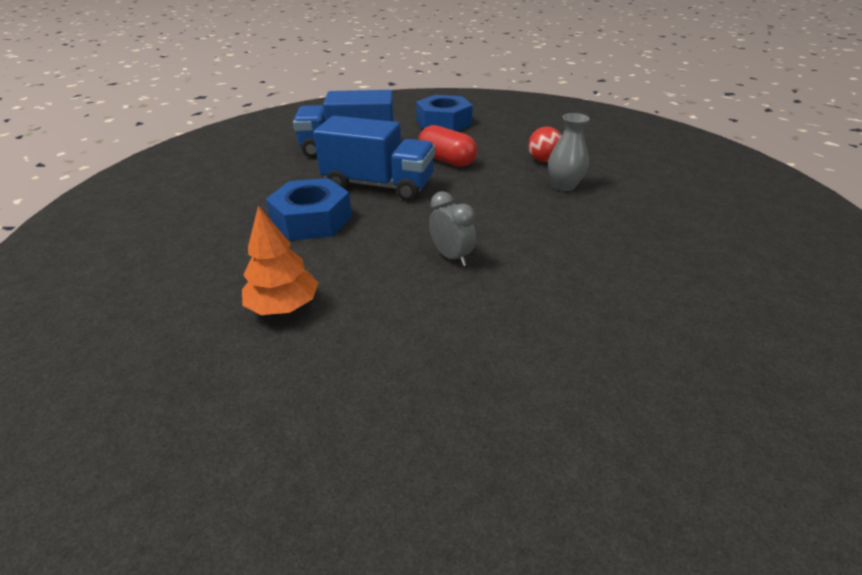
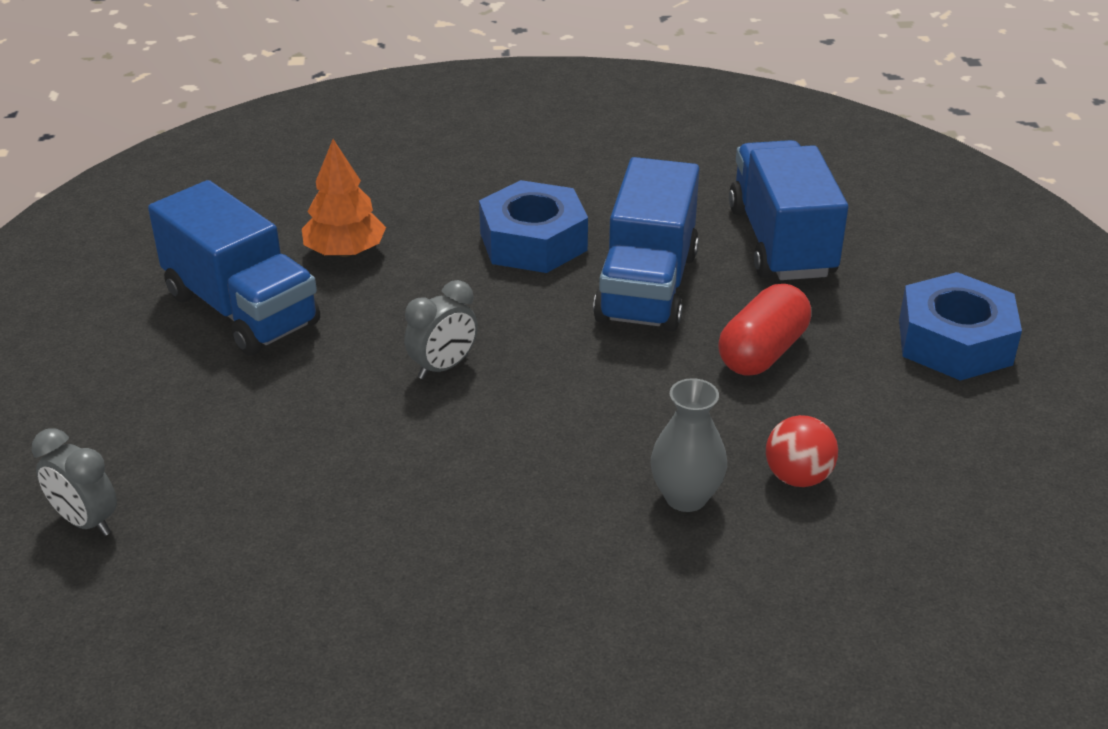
camera: 85 degrees right, 0 degrees up
none -> grey clock [32,428,117,536]
none -> blue truck [148,180,320,356]

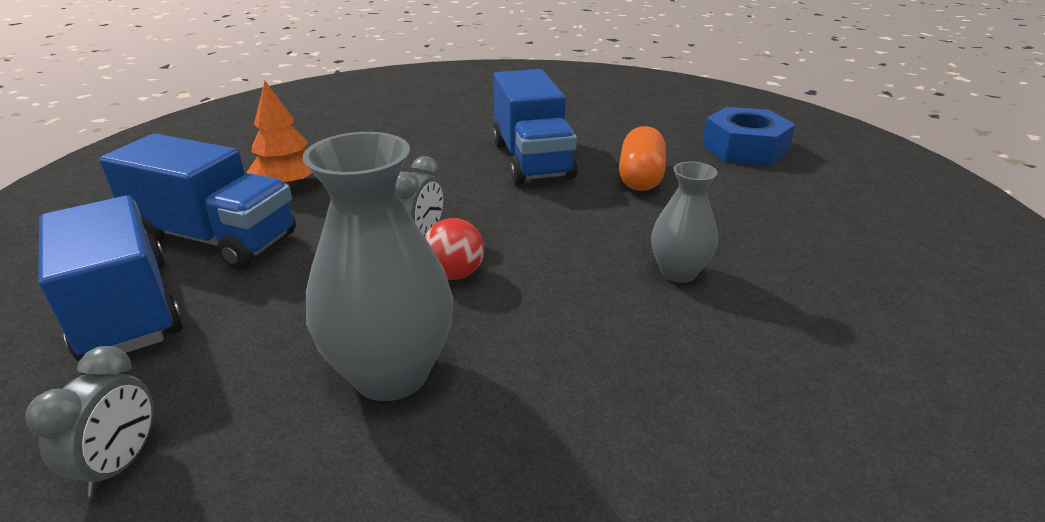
camera: 25 degrees left, 5 degrees down
grey clock [32,428,117,536] -> grey clock turned 90 degrees counterclockwise [25,346,153,497]
blue nut [479,180,588,273] -> none
red capsule [718,284,811,376] -> orange capsule [619,126,666,191]
blue truck [729,140,848,280] -> blue truck moved to [38,195,183,362]
red ball [766,415,838,487] -> red ball moved to [425,218,484,280]
none -> grey vase [303,132,453,401]

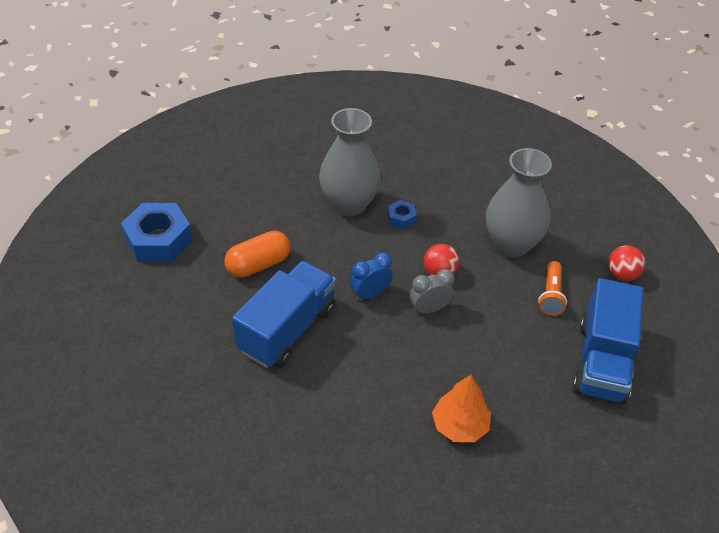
camera: 135 degrees left, 15 degrees up
grey clock [25,346,153,497] -> red ball [608,245,645,281]
blue truck [99,134,296,269] -> none
grey vase [651,161,718,283] -> grey vase [319,108,381,217], size x1.73
none -> blue clock [350,252,392,301]
none -> blue nut [388,200,417,229]
none -> orange flashlight [538,261,567,316]

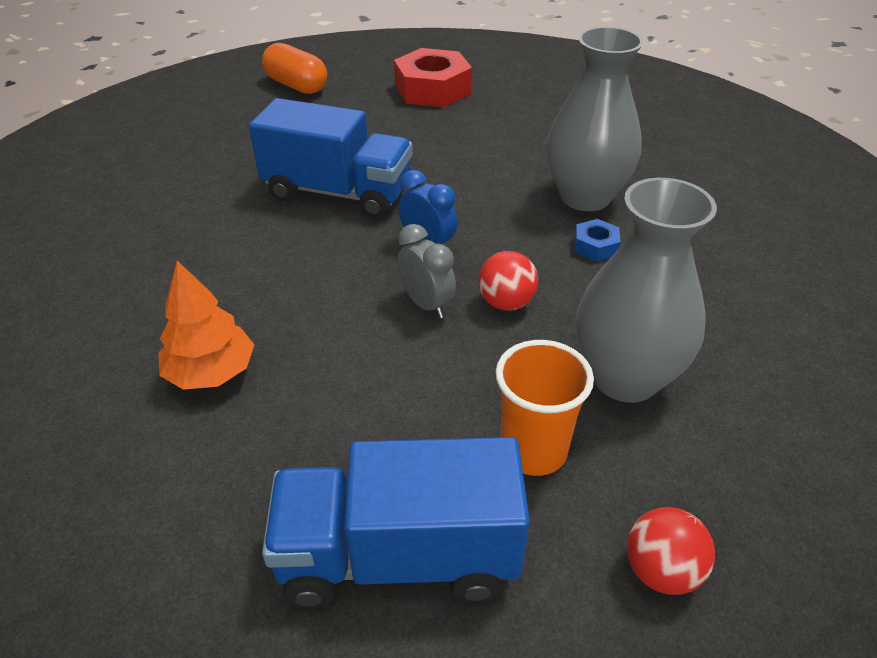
camera: 75 degrees right, 5 degrees down
blue nut [121,203,193,262] -> red nut [394,48,472,107]
orange capsule [225,231,290,277] -> orange capsule moved to [262,43,327,94]
orange flashlight [538,261,567,316] -> orange cup [496,340,594,476]

